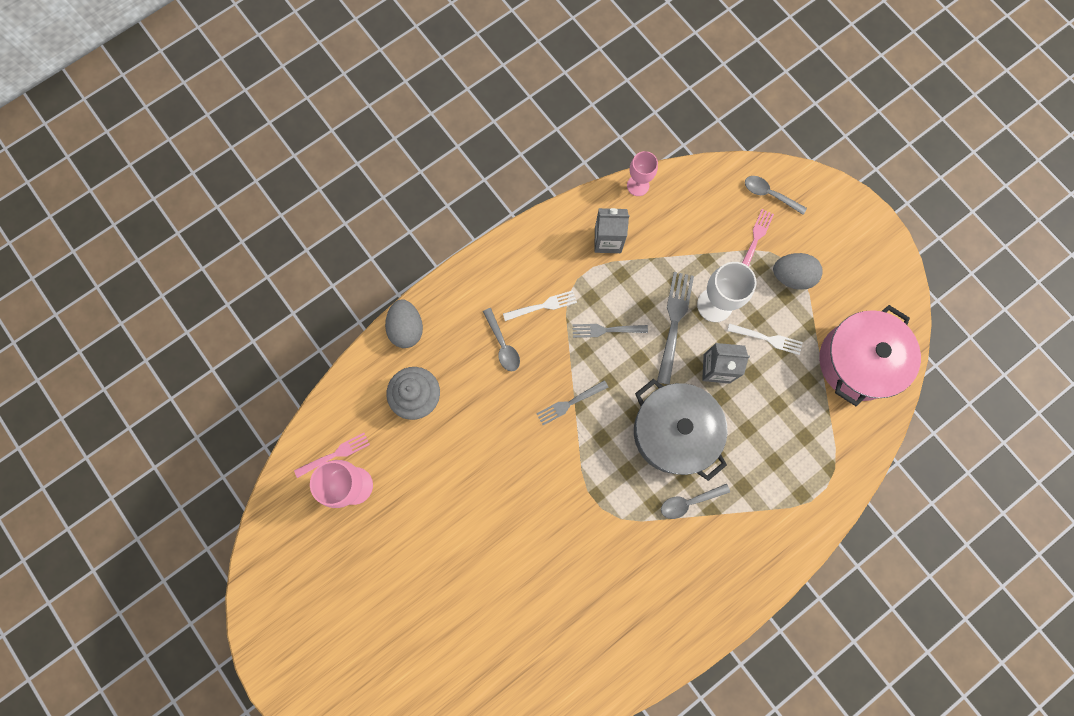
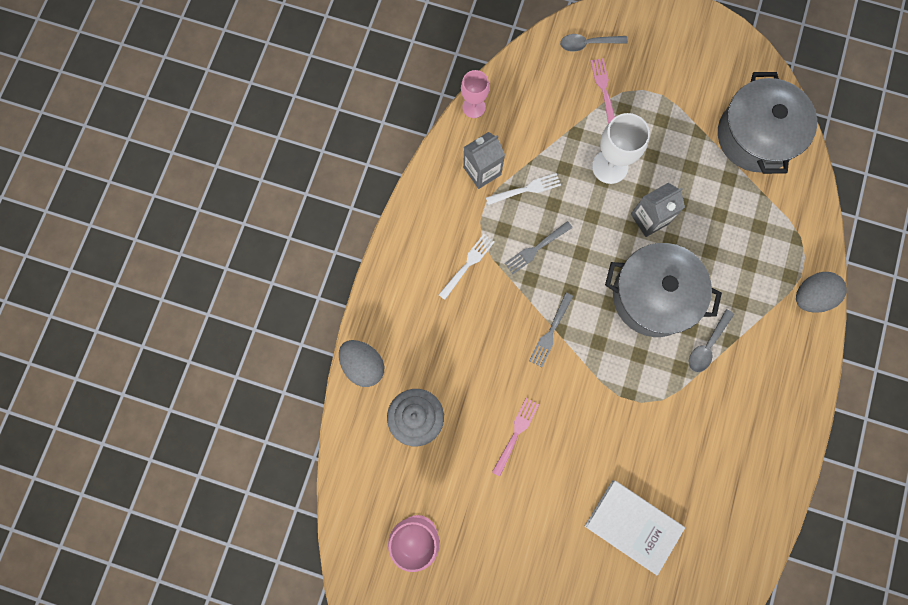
camera: 35 degrees left, 0 degrees up
pink fork [294,433,370,478] -> pink fork moved to [492,398,539,476]
grey spoon [483,308,520,371] -> none
grey fork [657,272,694,385] -> none
white fork [727,323,803,355] -> white fork moved to [486,173,561,205]
grey egg [773,253,822,290] -> grey egg moved to [796,272,847,313]
pink pot [819,305,921,406] -> grey pot [718,72,817,174]
none -> white book [585,480,685,576]

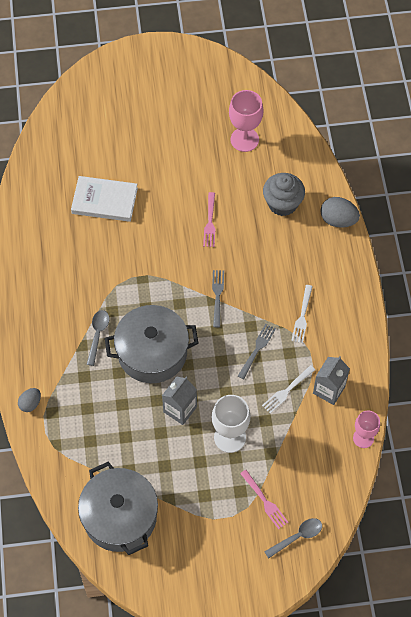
camera: 155 degrees right, 15 degrees down
grey egg [796,272,847,313] -> grey egg [18,388,41,412], size x0.62

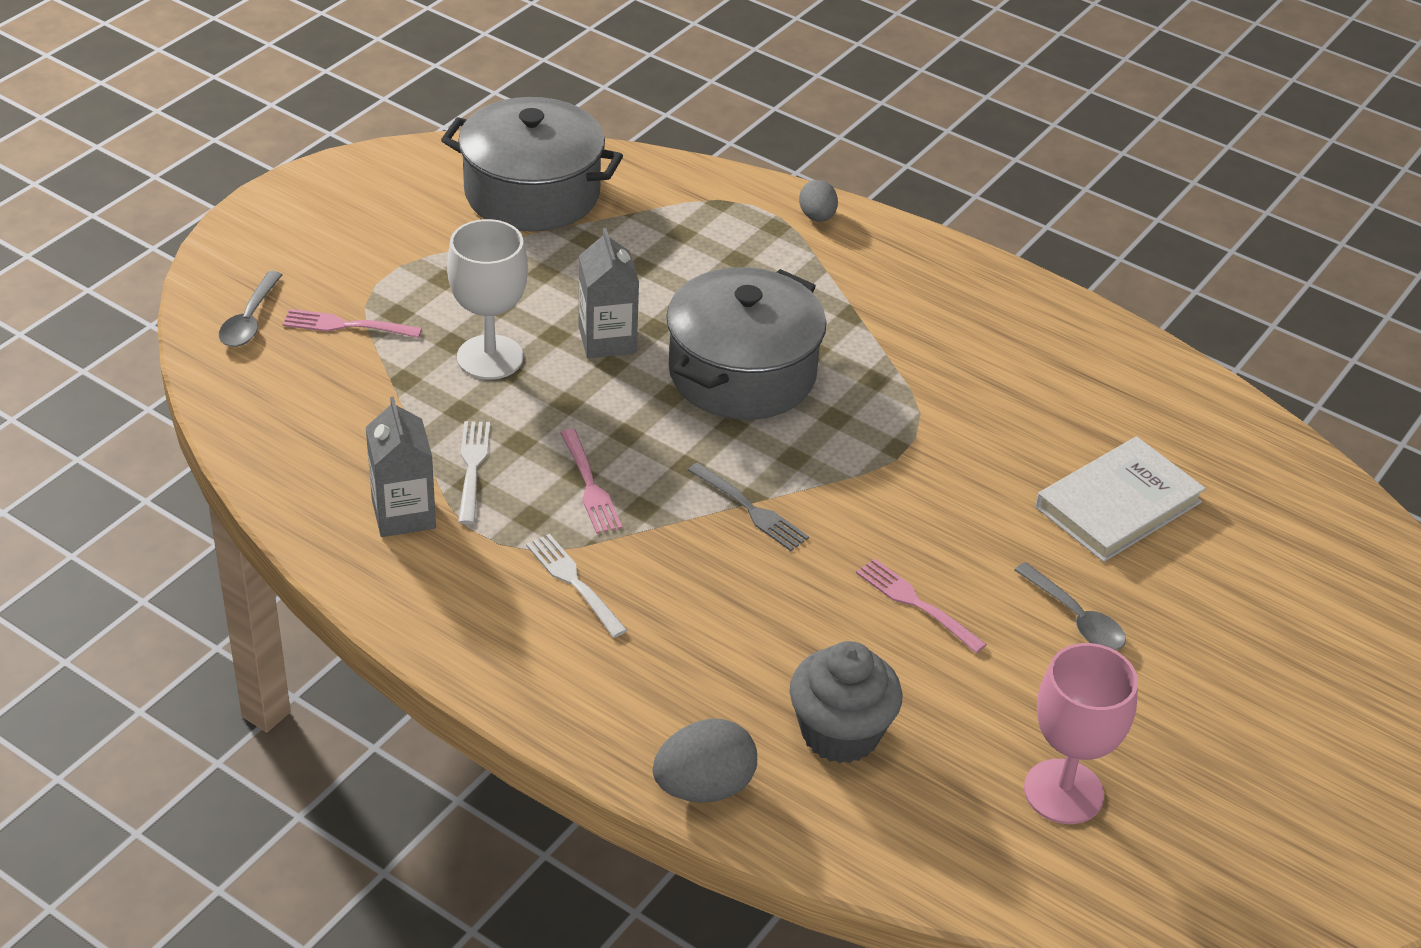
camera: 130 degrees right, 20 degrees down
grey spoon [87,310,109,366] -> grey spoon moved to [1015,562,1126,650]
grey fork [238,324,276,379] -> pink fork [560,429,622,534]
pink goblet [353,411,380,448] -> none

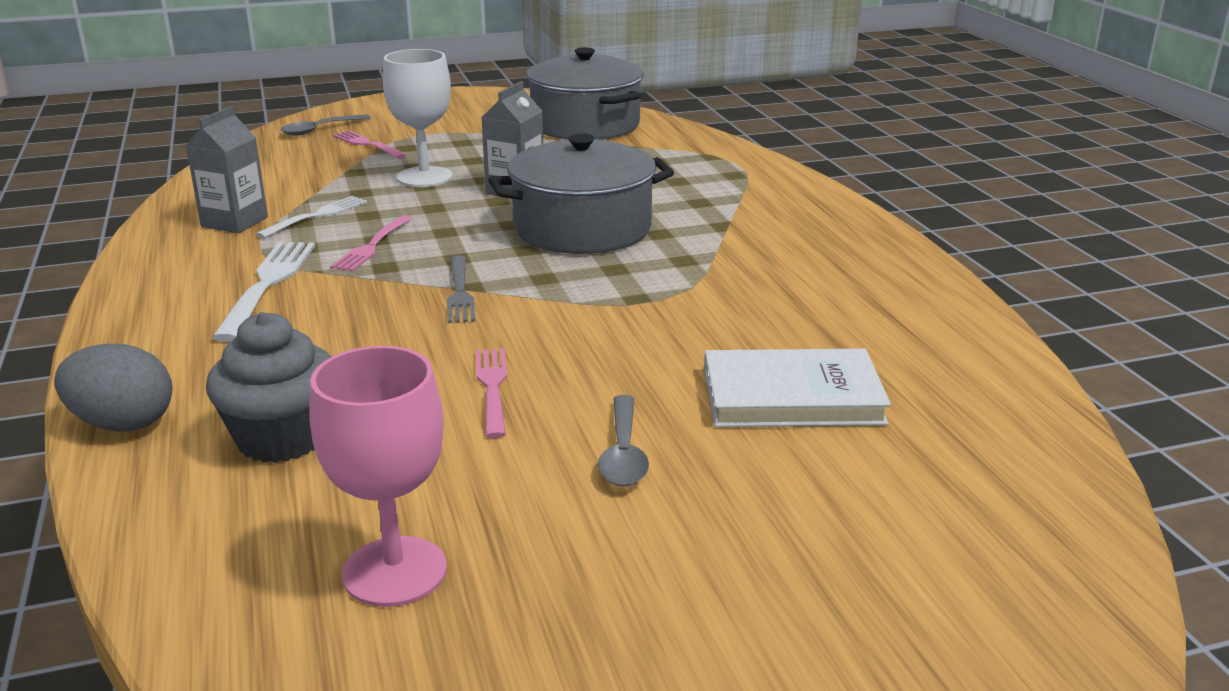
camera: 40 degrees right, 15 degrees down
white fork [526,534,628,638] -> white fork [212,242,315,342], size x1.54
grey egg [799,180,838,222] -> none

